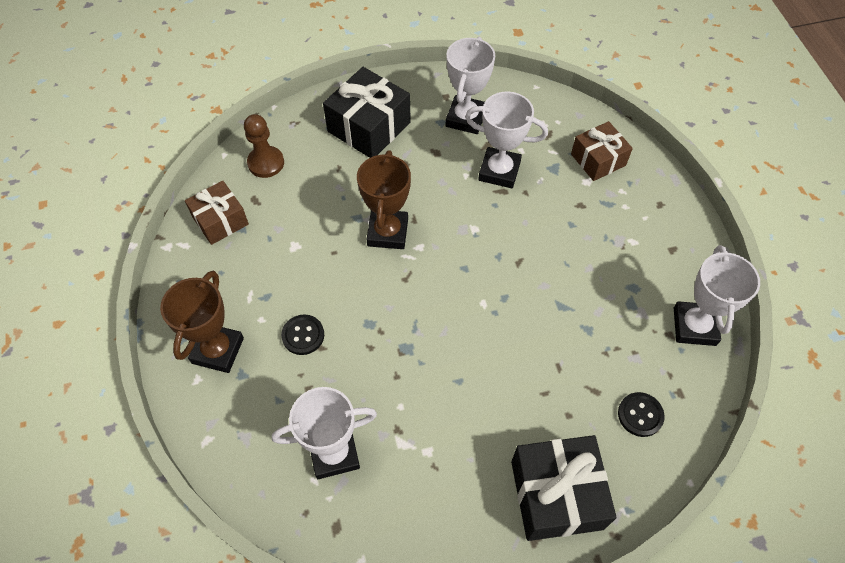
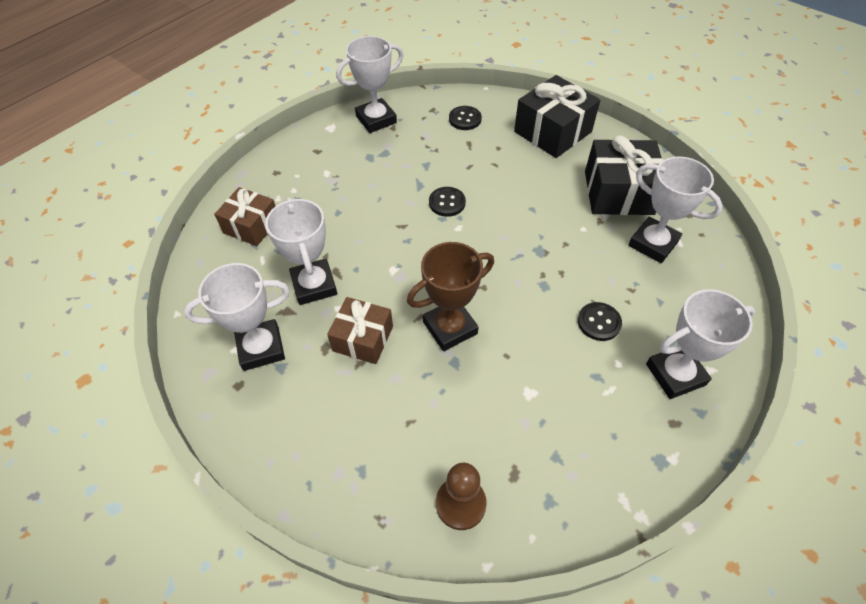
camera: 125 degrees left, 5 degrees down
brown trophy [160,271,244,373] -> white trophy [646,289,755,399]
brown gift [185,181,249,245] -> brown gift moved to [327,297,393,364]
black gift [323,67,411,158] -> black gift moved to [585,136,663,215]
none -> black button [429,187,466,217]

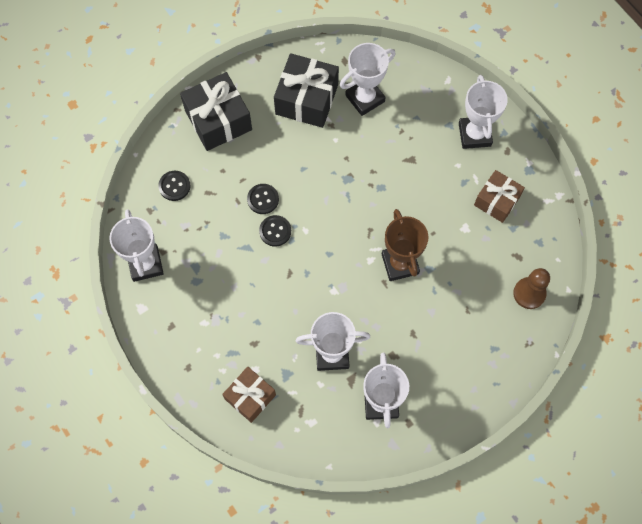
camera: 75 degrees left, 15 degrees up
brown gift [327,297,393,364] -> brown gift moved to [474,170,525,223]
black button [578,302,622,341] -> black button moved to [247,184,279,214]

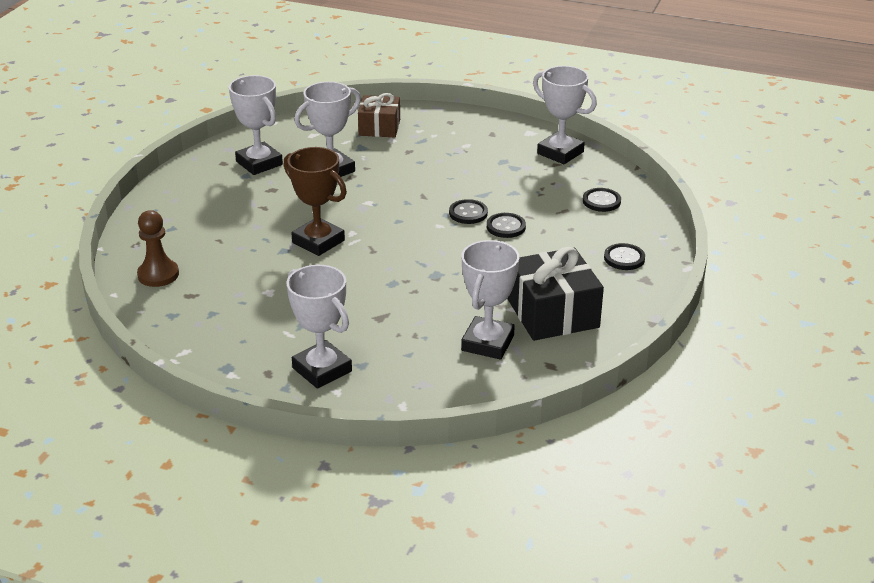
camera: 145 degrees right, 35 degrees down
black gift [180,72,252,151] -> black button [604,243,645,270]
brown gift [474,170,525,223] -> none

